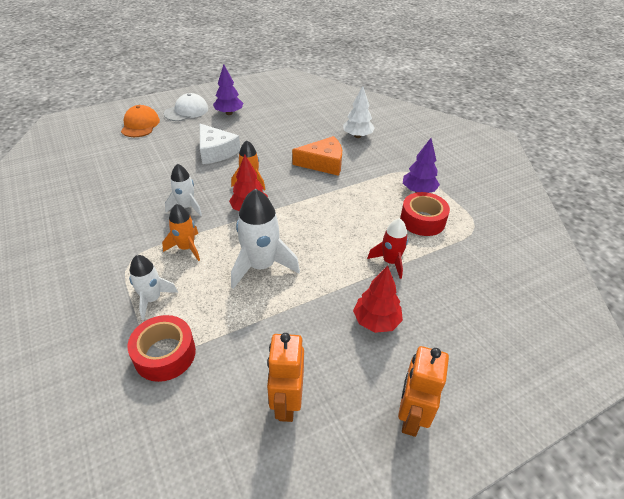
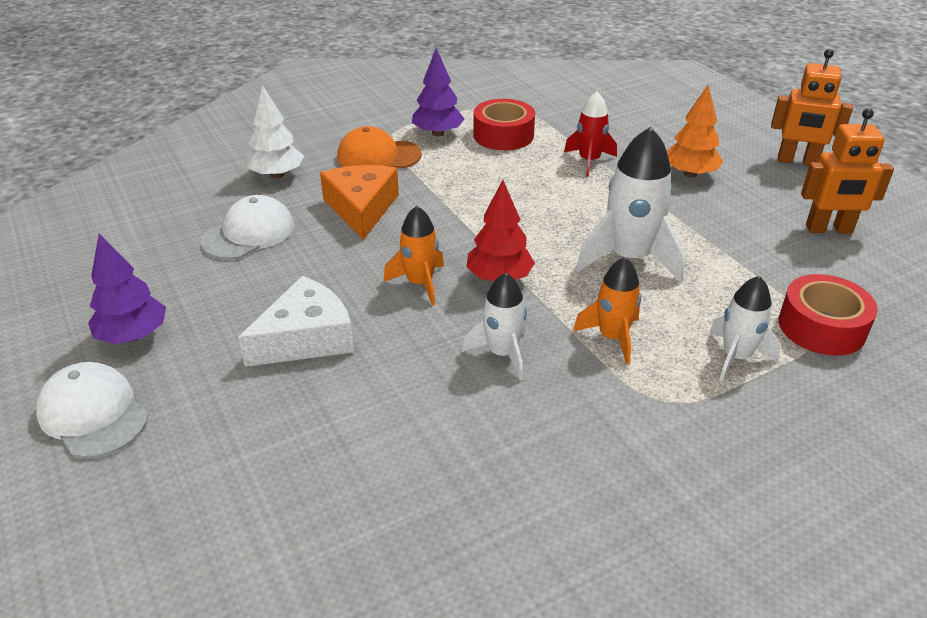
camera: 90 degrees left, 5 degrees down
orange cap [121,105,160,137] -> orange cap moved to [337,126,422,168]
red tree [353,265,403,333] -> orange tree [667,85,723,178]
none -> white cap [200,195,294,260]

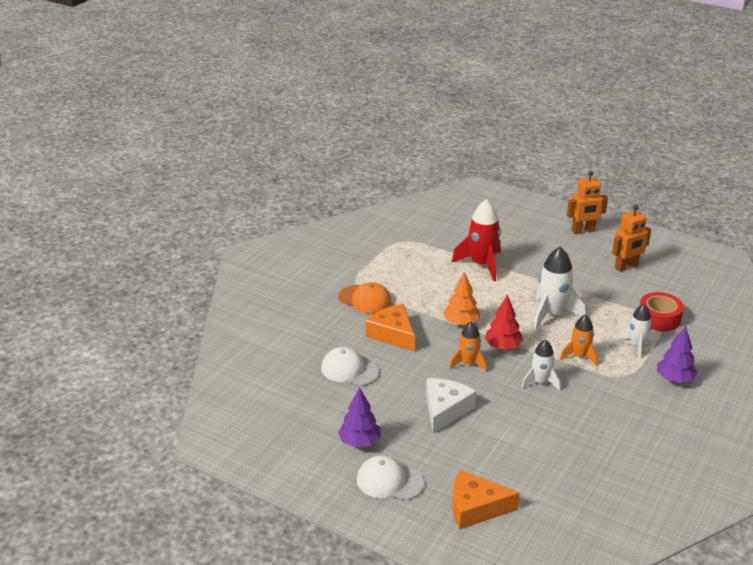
camera: 30 degrees left, 5 degrees down
white cap [200,195,294,260] -> white cap turned 75 degrees counterclockwise [321,347,379,386]
white tree [246,85,304,179] -> none
orange cap [337,126,422,168] -> orange cap turned 120 degrees counterclockwise [338,282,392,314]
purple tree [412,48,465,137] -> purple tree moved to [657,326,698,383]
red tape [473,99,535,150] -> none
red rocket [564,92,617,177] -> red rocket [452,199,501,281], size x1.64
orange tree [667,85,723,178] -> orange tree moved to [443,272,480,326]
none -> orange cheese [453,470,520,529]

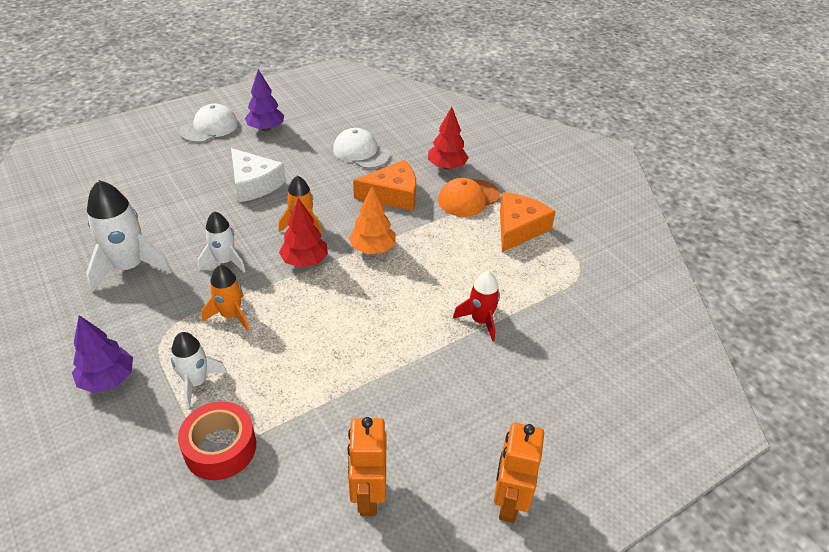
camera: 115 degrees right, 10 degrees up
white cap [321,347,379,386] -> white cap turned 105 degrees counterclockwise [333,128,390,169]
red rocket [452,199,501,281] -> red rocket [453,271,500,341], size x0.61
orange cheese [453,470,520,529] -> orange cheese moved to [500,192,556,252]
white rocket [533,247,585,330] -> white rocket moved to [86,180,172,293]
none -> red tree [428,107,469,170]

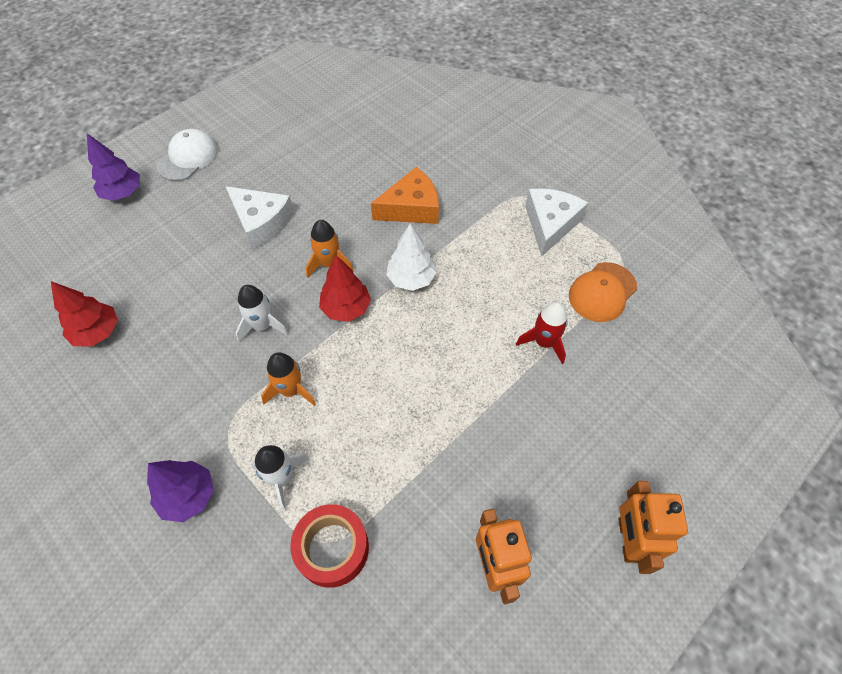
camera: 10 degrees left, 15 degrees up
white rocket [86,180,172,293] -> none
purple tree [245,69,284,131] -> purple tree moved to [87,133,140,201]
white cap [333,128,390,169] -> none
orange tree [349,186,396,254] -> white tree [386,224,437,291]
red tree [428,107,469,170] -> red tree moved to [51,281,118,346]
orange cap [438,178,500,217] -> orange cap moved to [569,262,637,322]
orange cheese [500,192,556,252] -> white cheese [525,188,588,256]

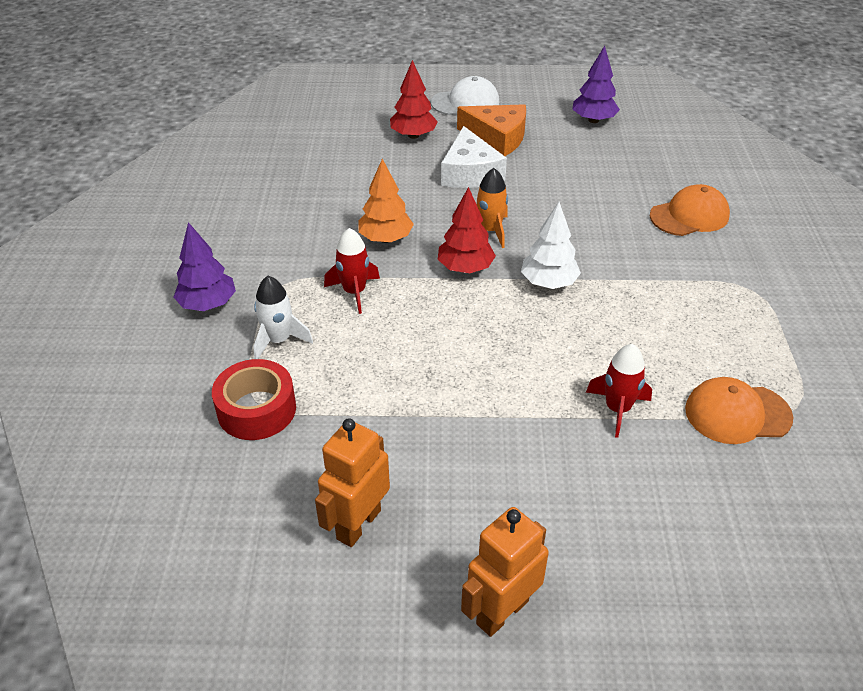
camera: 45 degrees right, 15 degrees down
red tree [51,281,118,346] -> red tree moved to [390,60,438,139]
purple tree [87,133,140,201] -> purple tree moved to [572,46,620,123]
white rocket [236,285,288,342] -> orange tree [358,159,414,243]
orange rocket [261,352,316,406] -> red rocket [324,228,380,314]
orange cheese [371,167,439,224] -> orange cheese moved to [457,104,526,156]
white cheese [525,188,588,256] -> none
none -> orange cap [650,184,730,236]

